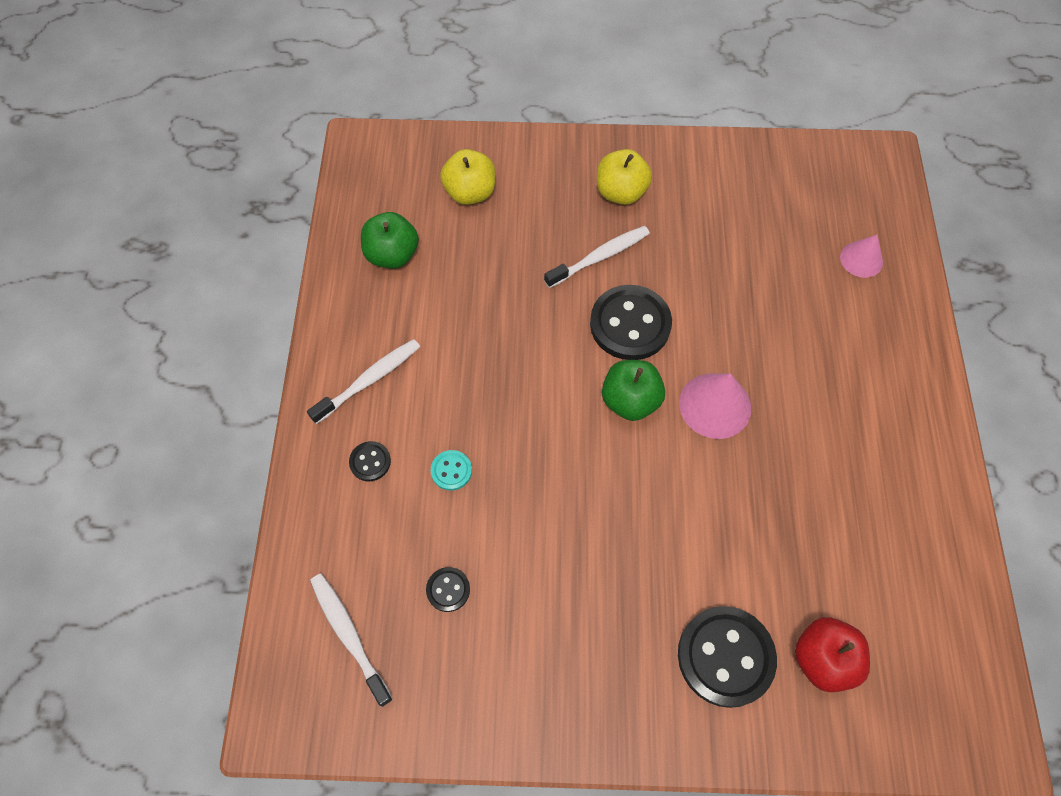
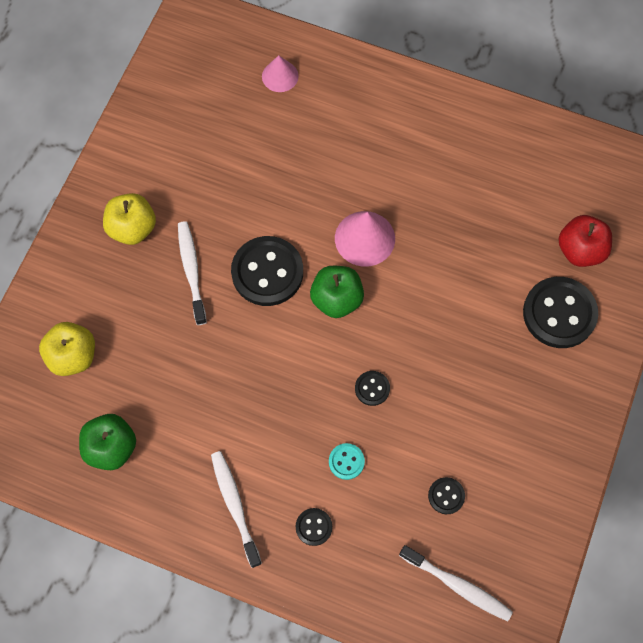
camera: 70 degrees left, 5 degrees up
white toothbrush [310,574,393,707] -> white toothbrush turned 135 degrees counterclockwise [399,545,513,622]
none -> black button [355,371,390,406]

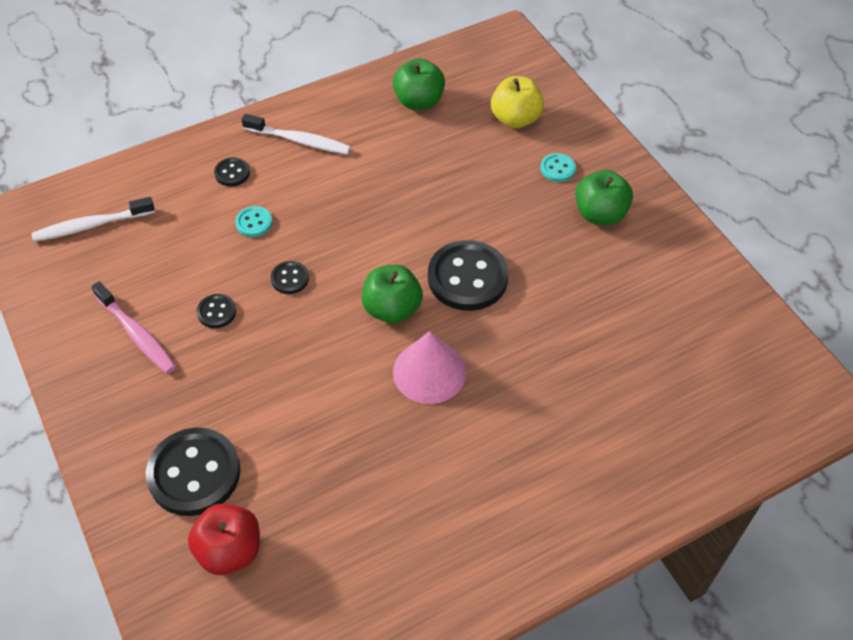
camera: 130 degrees right, 15 degrees down
yellow apple [103,193,156,245] -> green apple [575,170,633,225]
white toothbrush [178,221,207,325] -> none
pink cone [262,55,299,92] -> none
black button [428,477,465,514] -> black button moved to [197,294,236,328]
none -> pink toothbrush [91,281,176,374]
none -> turquoise button [541,153,576,182]

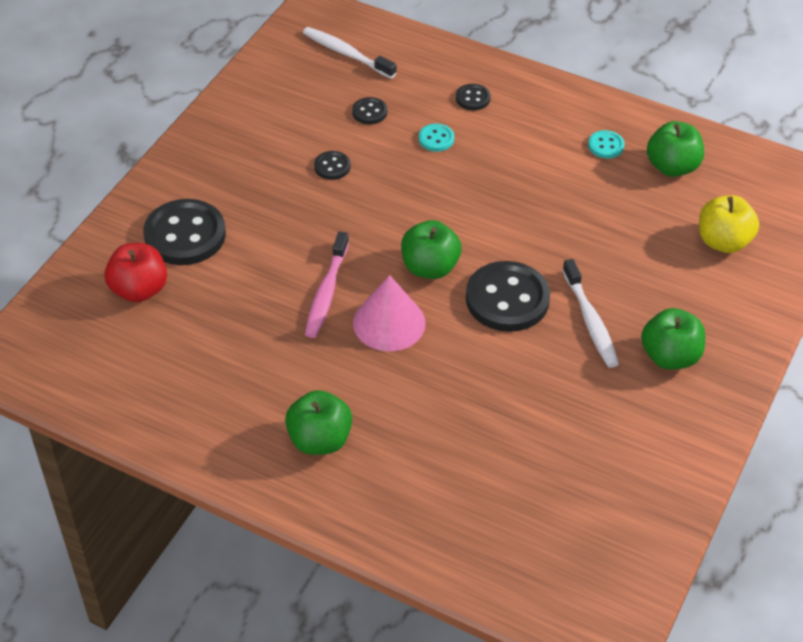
camera: 55 degrees right, 5 degrees down
pink toothbrush [91,281,176,374] -> pink toothbrush moved to [305,231,349,338]
white toothbrush [241,114,351,155] -> white toothbrush moved to [562,259,619,368]
black button [271,261,309,294] -> black button moved to [352,97,387,124]
turquoise button [541,153,576,182] -> turquoise button moved to [588,130,625,159]
none -> green apple [285,390,352,455]

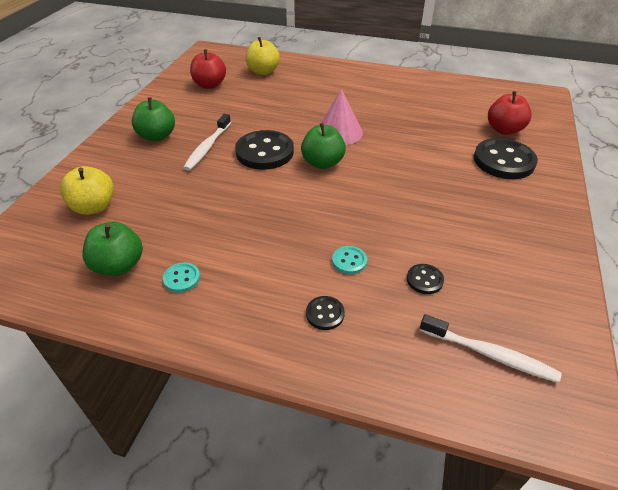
camera: 170 degrees right, 5 degrees down
green apple [285,390,352,455] -> none
pink toothbrush [305,231,349,338] -> none
black button [314,151,351,180] -> none
white toothbrush [562,259,619,368] -> white toothbrush turned 135 degrees counterclockwise [183,114,231,171]
none -> red apple [190,49,226,89]
none -> yellow apple [246,37,280,75]

